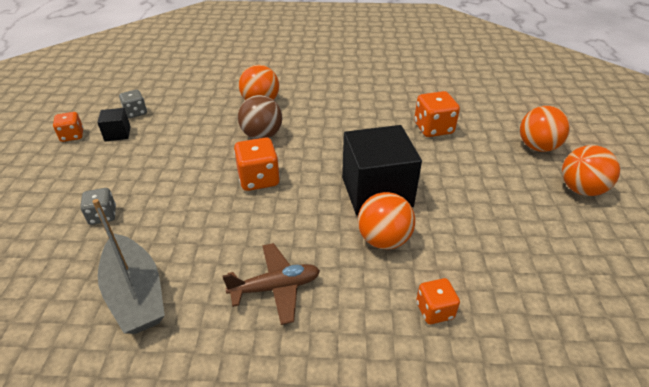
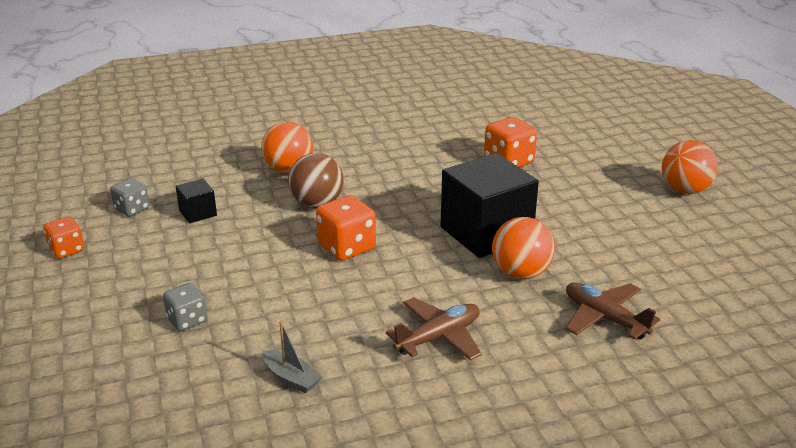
camera: 20 degrees left, 10 degrees down
grey boat [92,199,165,334] -> grey boat [262,321,322,394], size x0.50
black cube [97,108,131,142] -> black cube moved to [176,178,217,223]
orange dice [416,278,460,324] -> brown plane [566,282,660,340]
orange ball [520,106,570,152] -> none

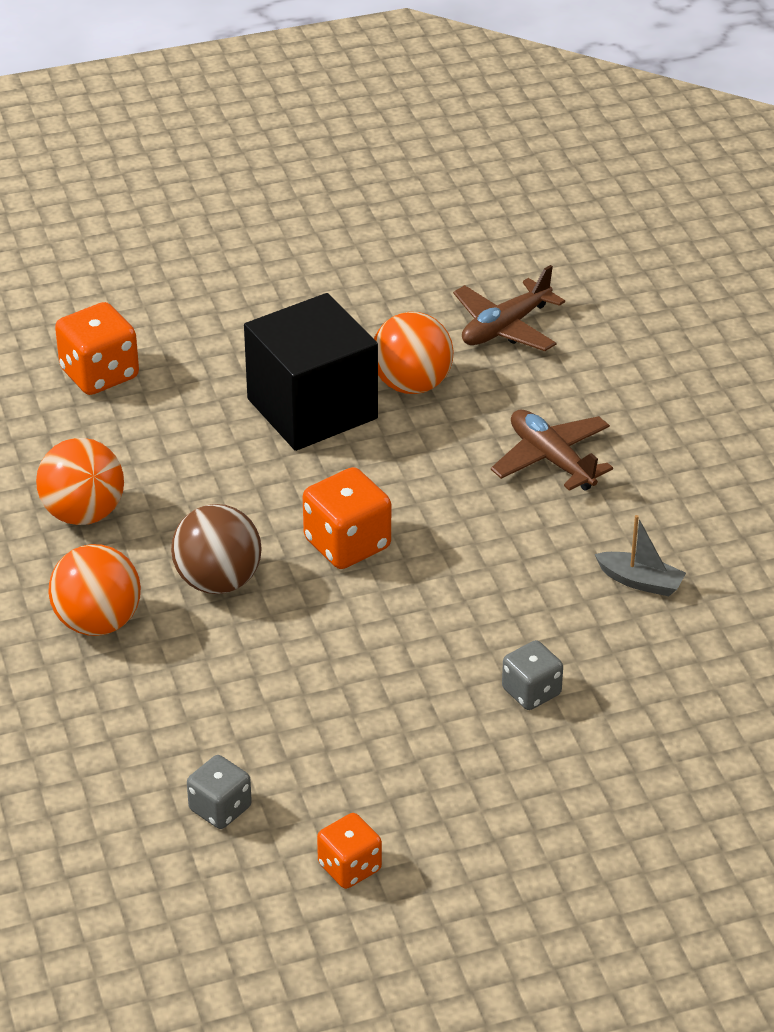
camera: 90 degrees left, 10 degrees up
black cube [176,178,217,223] -> none
grey boat [262,321,322,394] -> grey boat turned 75 degrees clockwise [595,515,686,596]
orange ball [662,140,718,194] -> orange ball moved to [36,438,124,525]

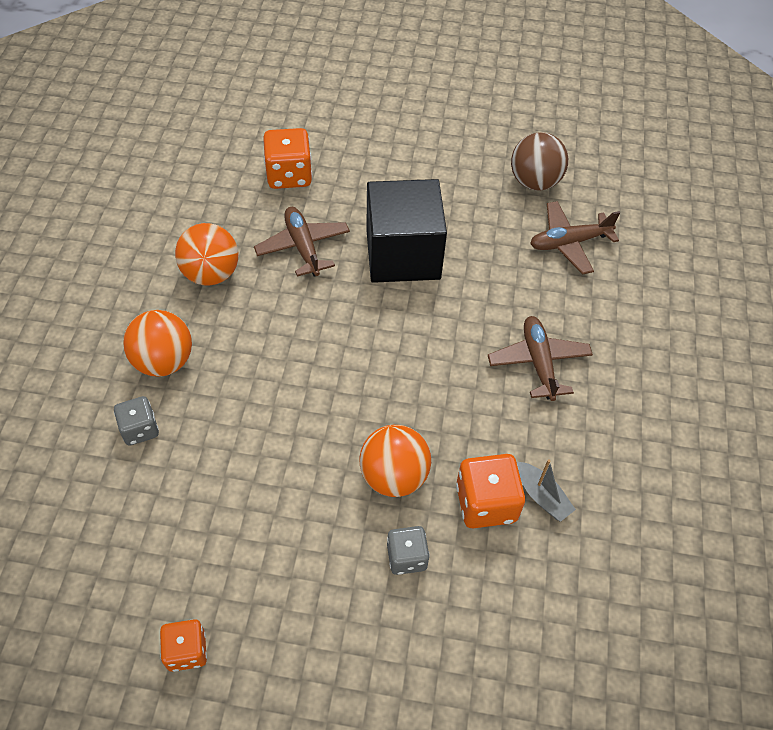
camera: 25 degrees right, 15 degrees up
brown ball [171,504,262,594] -> brown ball moved to [511,132,568,190]
grey dice [187,755,252,829] -> grey dice moved to [114,396,159,446]
orange dice [303,467,391,569] -> orange dice moved to [456,454,525,528]
orange ball [374,312,454,394] -> orange ball moved to [359,425,431,497]
none -> brown plane [254,207,350,277]

